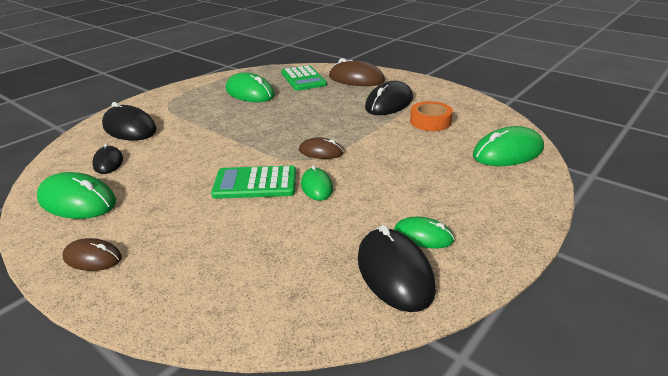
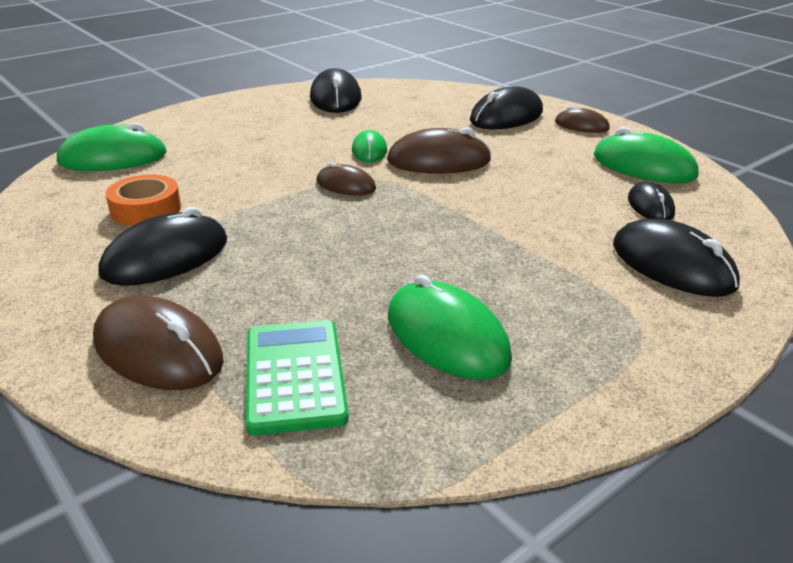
camera: 170 degrees left, 0 degrees up
green calculator [211,166,296,199] -> brown mouse [387,127,492,174]
green mouse [394,217,455,248] -> none
none -> black mouse [470,86,543,129]

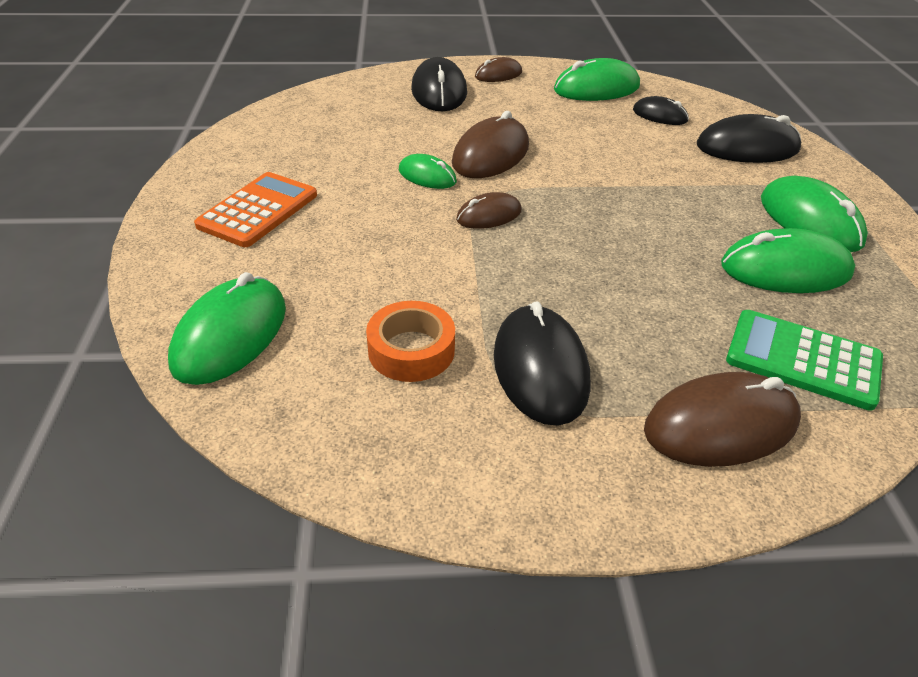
camera: 55 degrees left, 10 degrees up
black mouse [310,68,362,113] -> none
none -> orange calculator [194,172,317,247]
none -> green mouse [761,176,868,252]

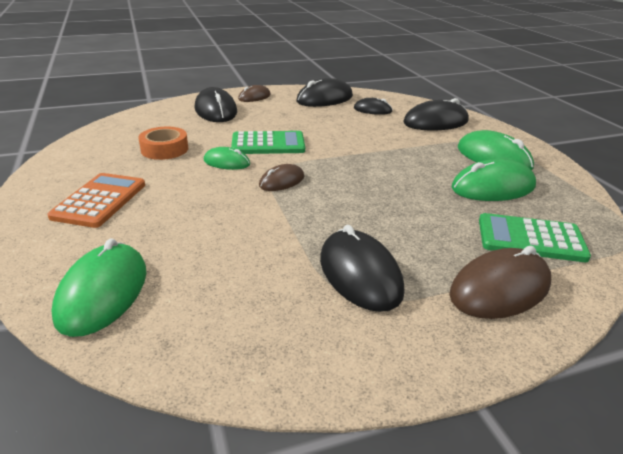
camera: 15 degrees left, 10 degrees down
orange tape [366,301,455,382] -> orange tape moved to [138,127,188,160]
brown mouse [452,111,529,178] -> green calculator [231,131,305,154]
green mouse [554,58,640,101] -> black mouse [296,78,353,107]

